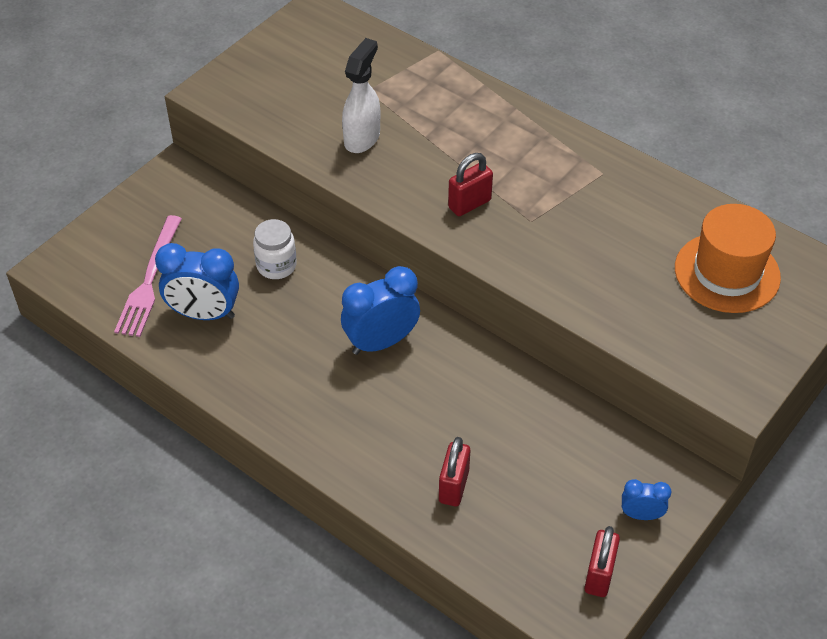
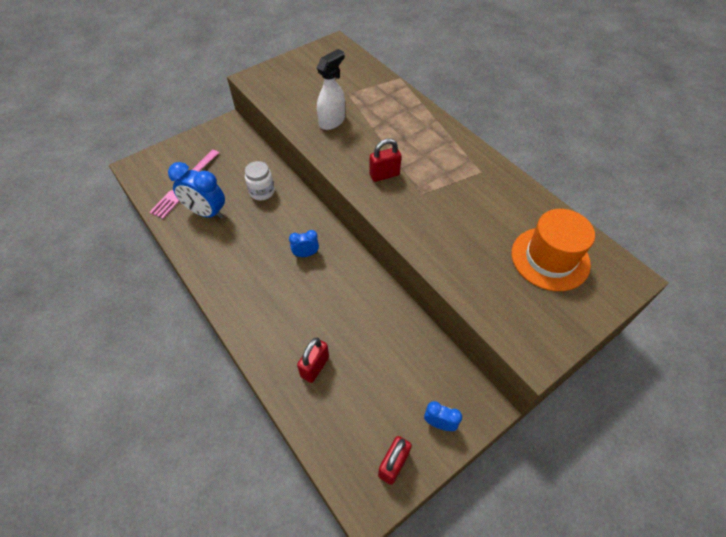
camera: 15 degrees right, 5 degrees up
blue clock [341,266,420,355] -> blue clock [289,230,319,257], size x0.54

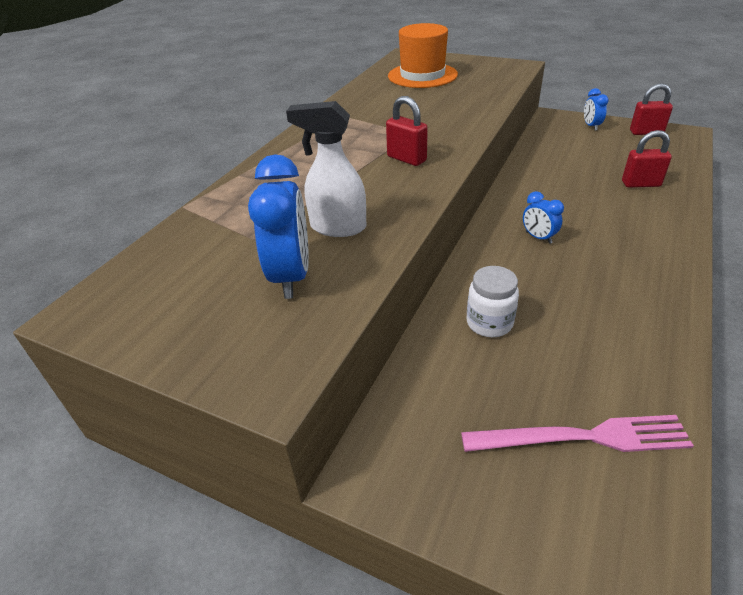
camera: 115 degrees left, 15 degrees down
blue clock [168,162,225,219] -> blue clock moved to [248,154,309,299]

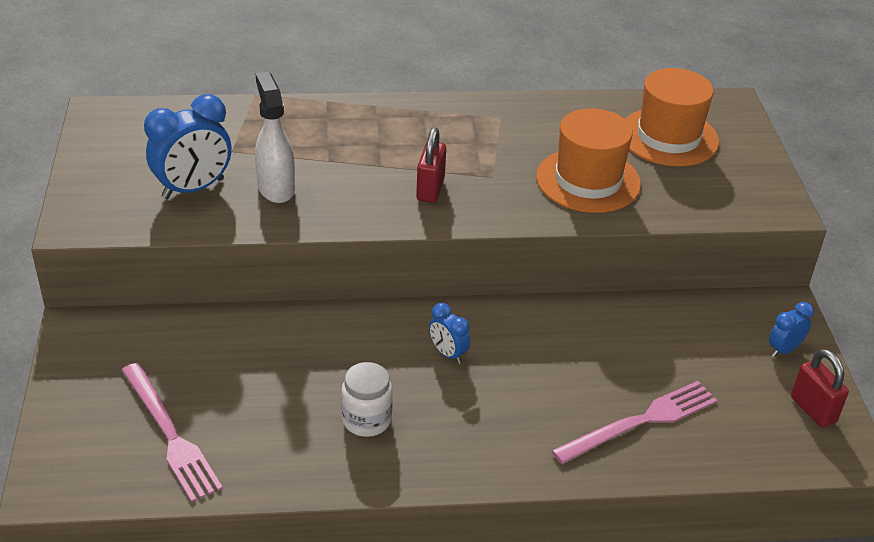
camera: 55 degrees right, 0 degrees up
white jar [466,266,519,337] -> white jar moved to [341,362,393,437]
blue clock [523,191,564,244] -> blue clock turned 60 degrees counterclockwise [429,303,470,364]
red padlock [622,130,672,188] -> pink fork [552,381,718,464]
none -> orange hat [536,108,641,213]

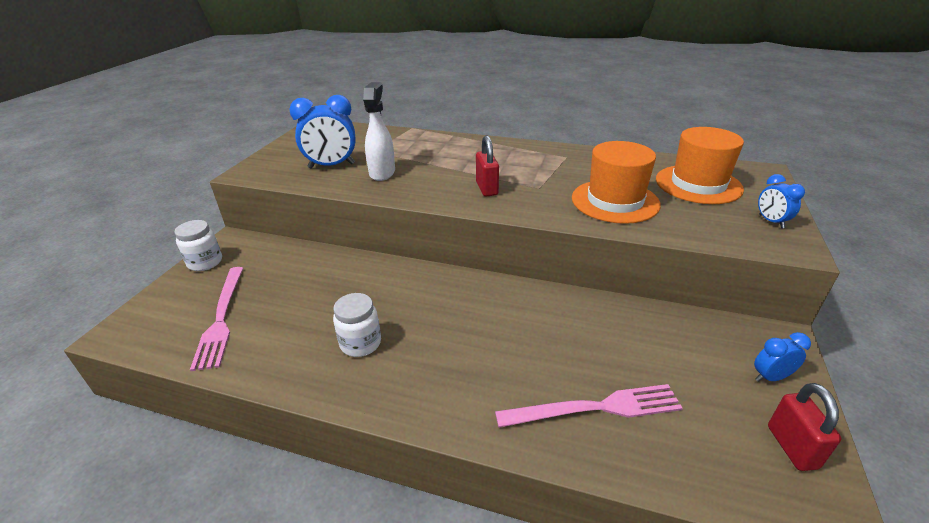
camera: 25 degrees right, 5 degrees down
red padlock [416,127,446,203] -> red padlock turned 45 degrees counterclockwise [476,135,499,196]
blue clock [429,303,470,364] -> blue clock moved to [758,174,805,228]
none -> white jar [174,220,222,271]

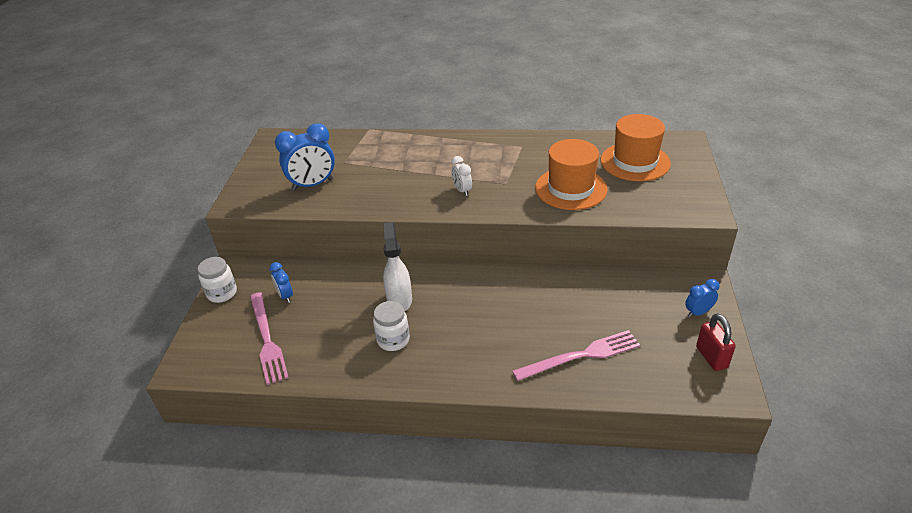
camera: 10 degrees left, 5 degrees up
white spray bottle [363,82,395,181] -> white spray bottle moved to [383,222,412,311]
red padlock [476,135,499,196] -> white clock [451,156,472,196]
blue clock [758,174,805,228] -> blue clock moved to [269,262,293,303]

